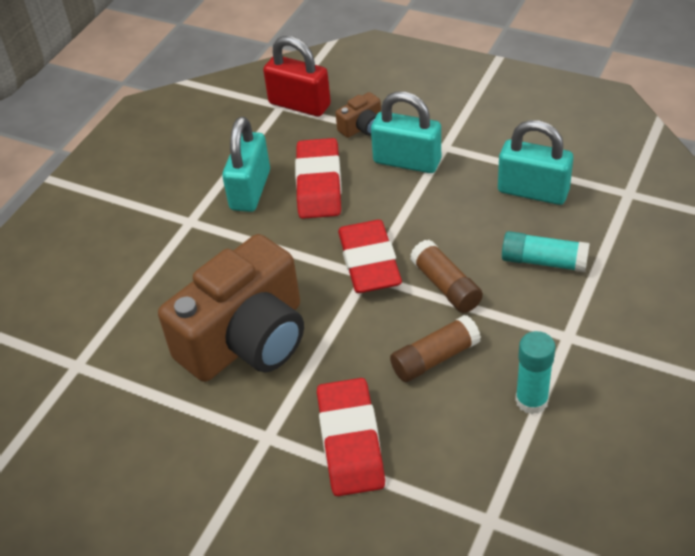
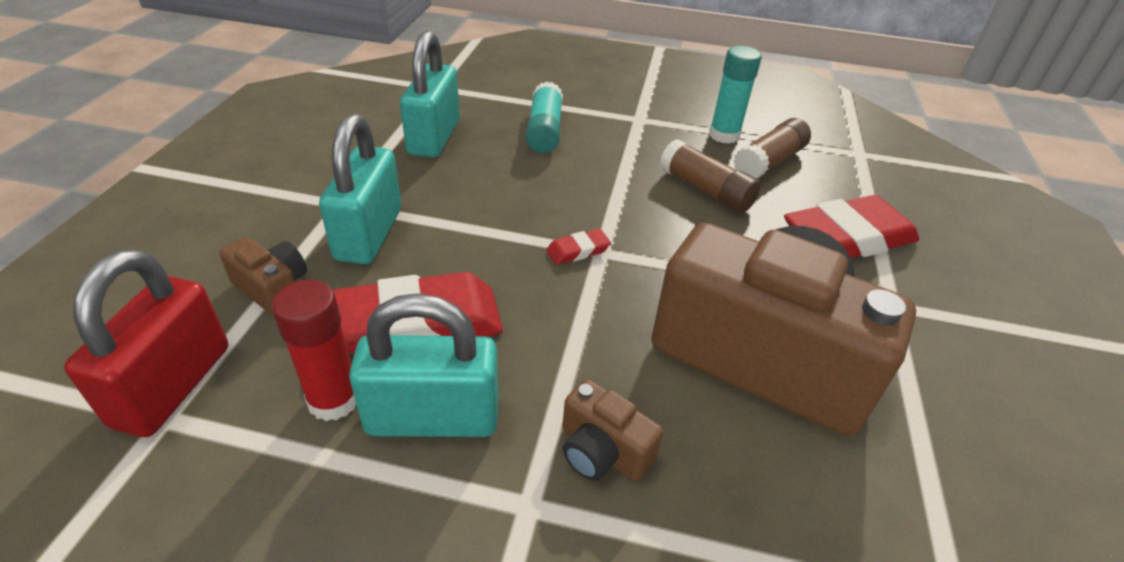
camera: 110 degrees left, 5 degrees down
red eraser [338,220,402,293] -> red eraser [546,229,611,265], size x0.42
brown glue stick [410,240,483,313] -> brown glue stick moved to [733,118,811,178]
none -> red glue stick [271,280,356,421]
none -> brown camera [563,379,663,481]

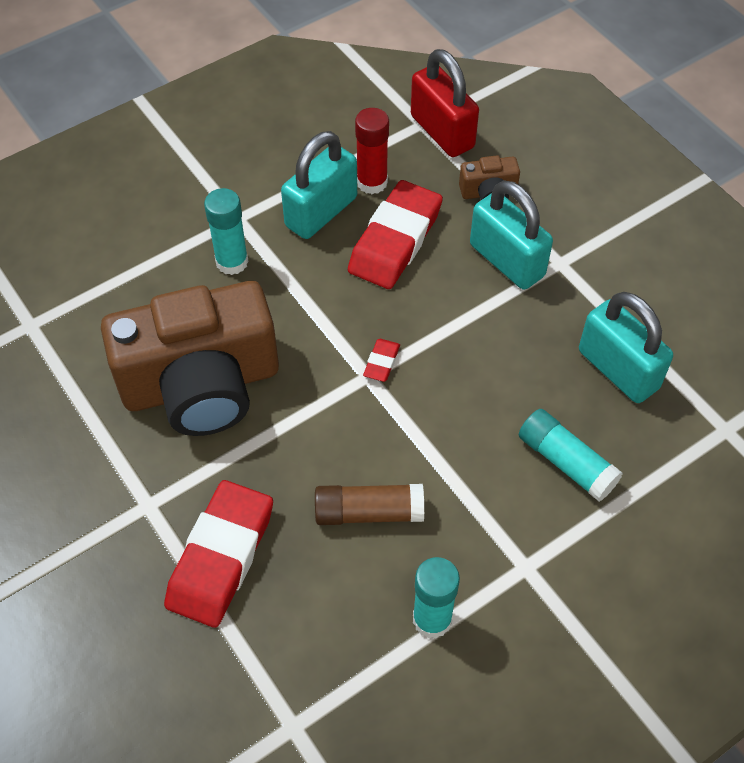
camera: 135 degrees right, 15 degrees up
brown camera [563,379,663,481] -> turquoise glue stick [204,188,249,275]
brown glue stick [733,118,811,178] -> none

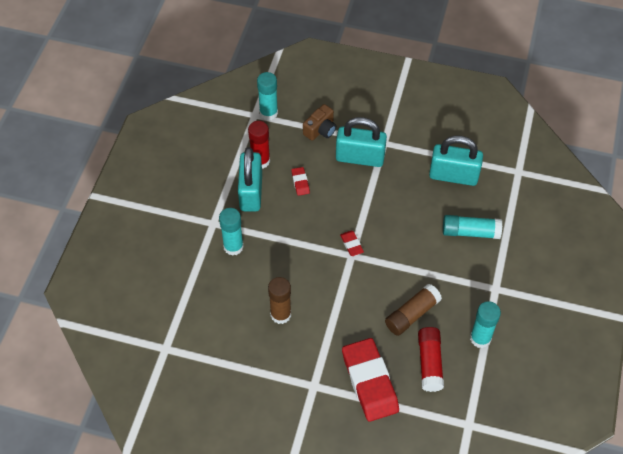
camera: 40 degrees left, 0 degrees up
brown camera [101,281,279,436] -> brown glue stick [268,277,291,324]
red eraser [348,180,443,289] -> red eraser [291,167,310,196], size x0.42
red padlock [411,49,479,157] -> turquoise glue stick [257,72,278,120]
none -> red glue stick [418,327,444,392]

